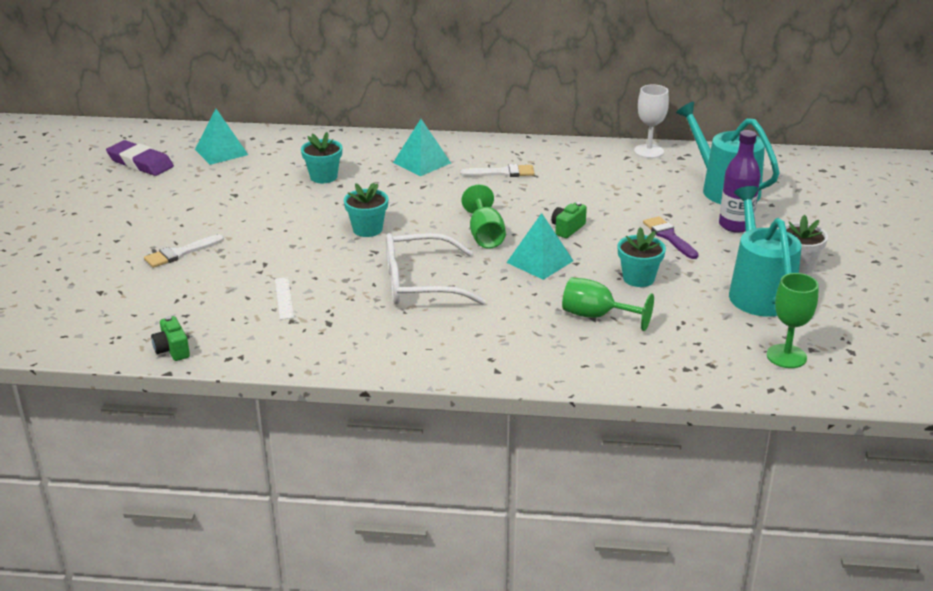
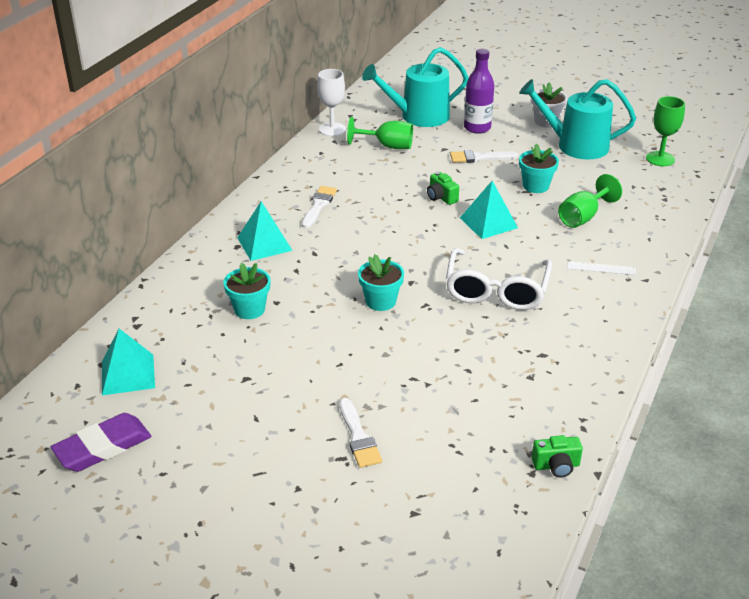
camera: 70 degrees left, 5 degrees up
white ruler [275,277,294,320] -> white ruler moved to [567,261,636,275]
green goblet [462,184,506,249] -> green goblet moved to [347,117,413,149]
purple brush [643,216,698,259] -> white brush [450,150,518,163]

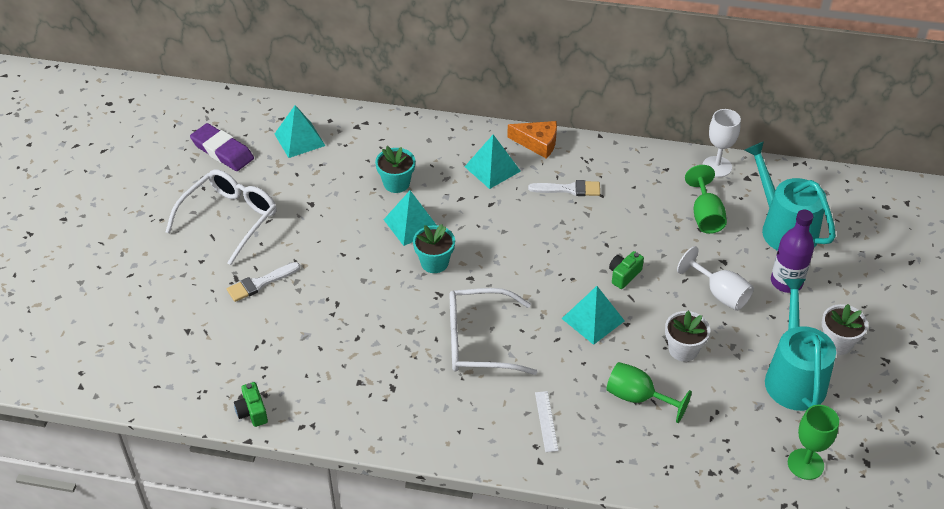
camera: 75 degrees right, 10 degrees up
white brush [450,150,518,163] -> white goblet [677,246,754,311]
turquoise flower pot [519,143,559,193] -> white flower pot [665,311,710,362]
none -> white glasses [166,169,277,265]
none -> turquoise pyramid [383,191,437,246]
none -> orange cheese [507,121,557,159]

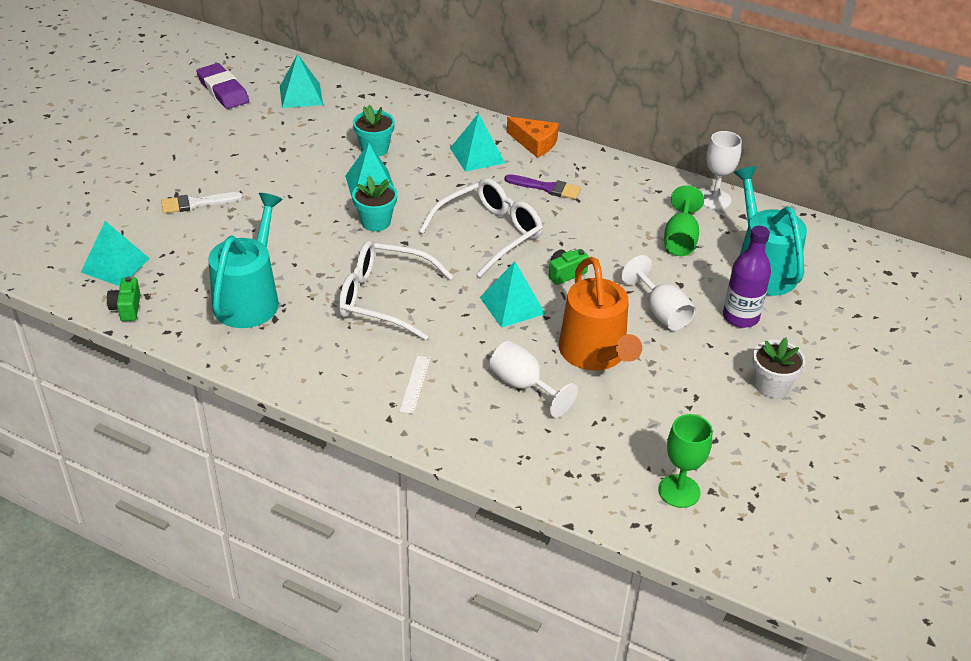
camera: 15 degrees right, 5 degrees down
white glasses [166,169,277,265] -> white glasses moved to [419,178,543,278]
white brush [528,180,600,196] -> purple brush [505,174,581,199]
green goblet [606,362,692,423] -> white goblet [489,341,578,418]
white flower pot [665,311,710,362] -> orange watering can [559,257,642,371]
turquoise watering can [765,279,836,411] -> turquoise watering can moved to [208,193,283,328]
none -> turquoise pyramid [81,221,150,286]

